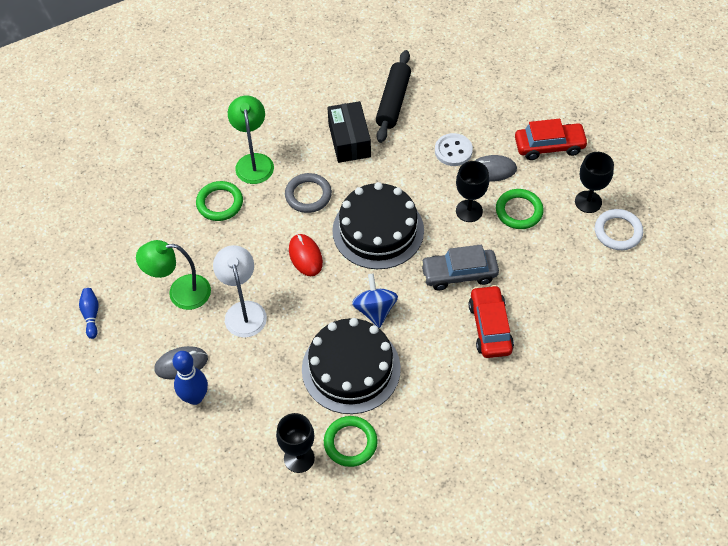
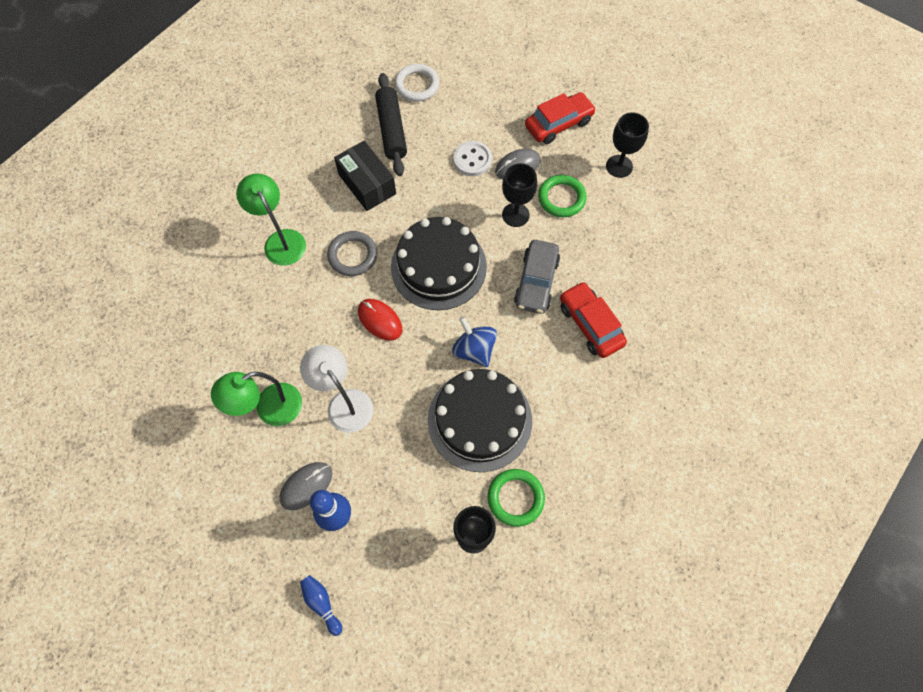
camera: 25 degrees left, 10 degrees up
blue bowling pin [79,288,99,339] -> blue bowling pin moved to [300,575,342,636]
green ring [196,181,243,221] -> none
grey car [420,245,499,290] -> grey car turned 45 degrees counterclockwise [514,240,560,314]
white ring [595,209,643,250] -> white ring moved to [395,64,440,101]

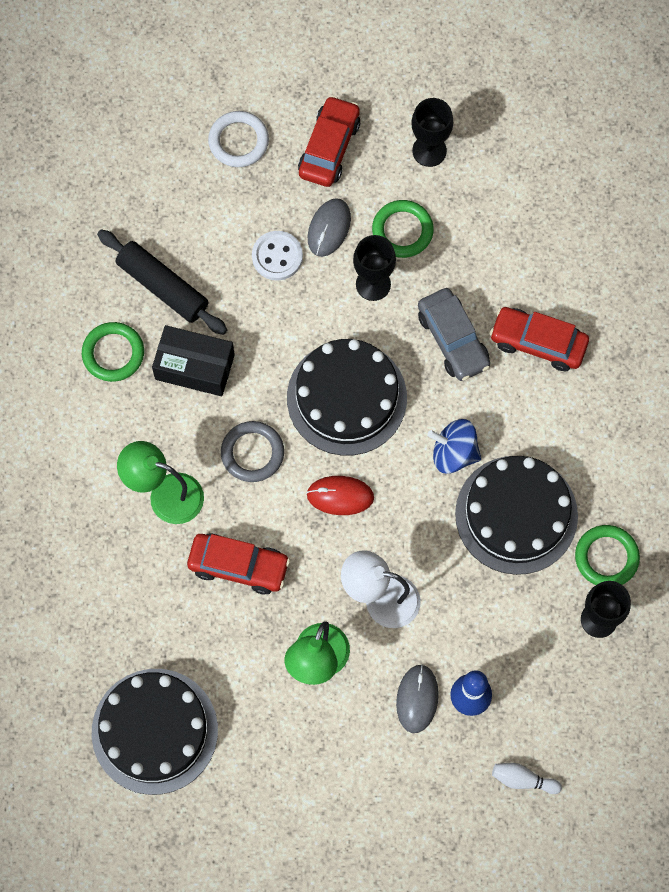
camera: 40 degrees left, 5 degrees up
blue bowling pin [300,575,342,636] -> white bowling pin [492,763,562,794]
white ring [395,64,440,101] -> white ring moved to [208,111,269,167]
none -> green ring [82,322,144,382]
none -> black cake [92,669,218,795]
none -> red car [187,533,290,594]

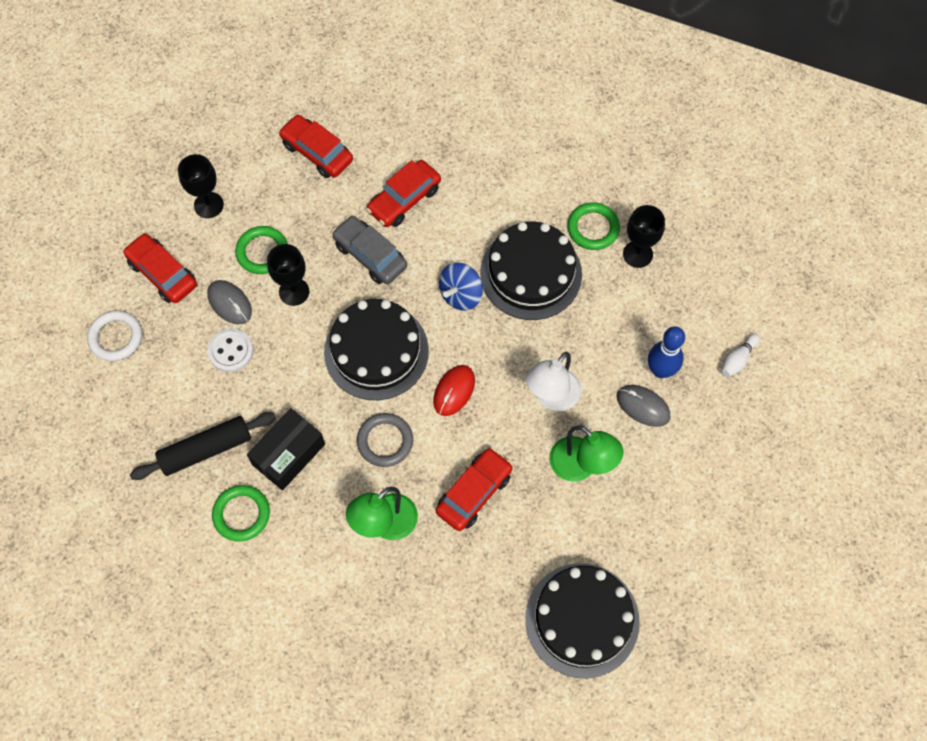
camera: 65 degrees left, 5 degrees down
grey car [418,288,490,381] -> grey car turned 135 degrees counterclockwise [332,215,407,284]
none -> red car [279,115,353,178]

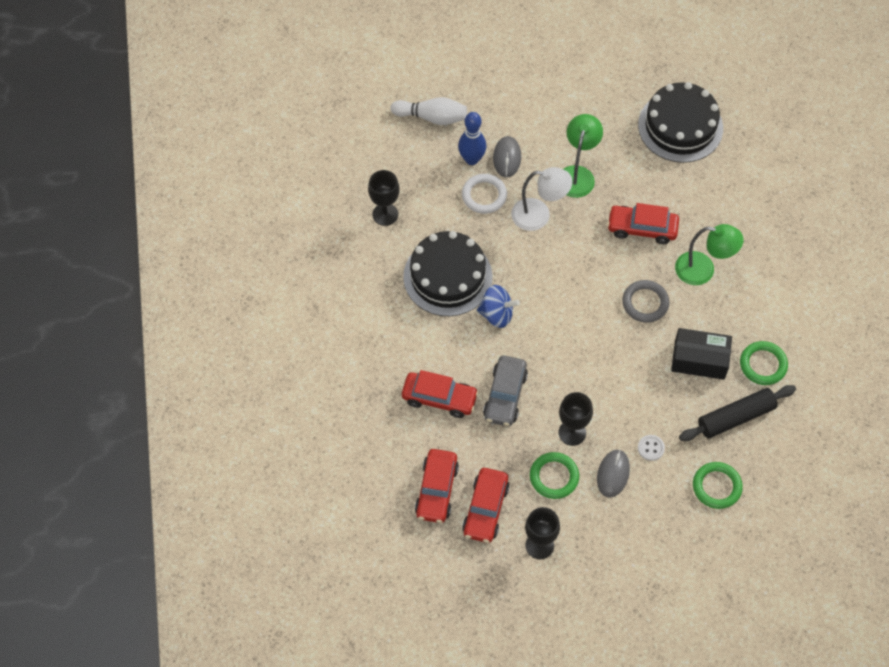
camera: 120 degrees left, 5 degrees down
white ring [87,310,142,361] -> white ring moved to [462,174,507,214]
red car [123,233,197,303] -> red car moved to [462,468,510,543]
black rolling pin [130,412,276,480] -> black rolling pin turned 60 degrees counterclockwise [679,385,796,441]
white button [207,328,254,372] -> white button [638,435,665,461], size x0.66
black cake [324,299,429,400] -> none
red mouse [433,365,475,416] -> none
green ring [567,202,620,250] -> green ring moved to [693,462,743,509]
white bowling pin [721,333,760,377] -> white bowling pin [390,97,467,125], size x1.63

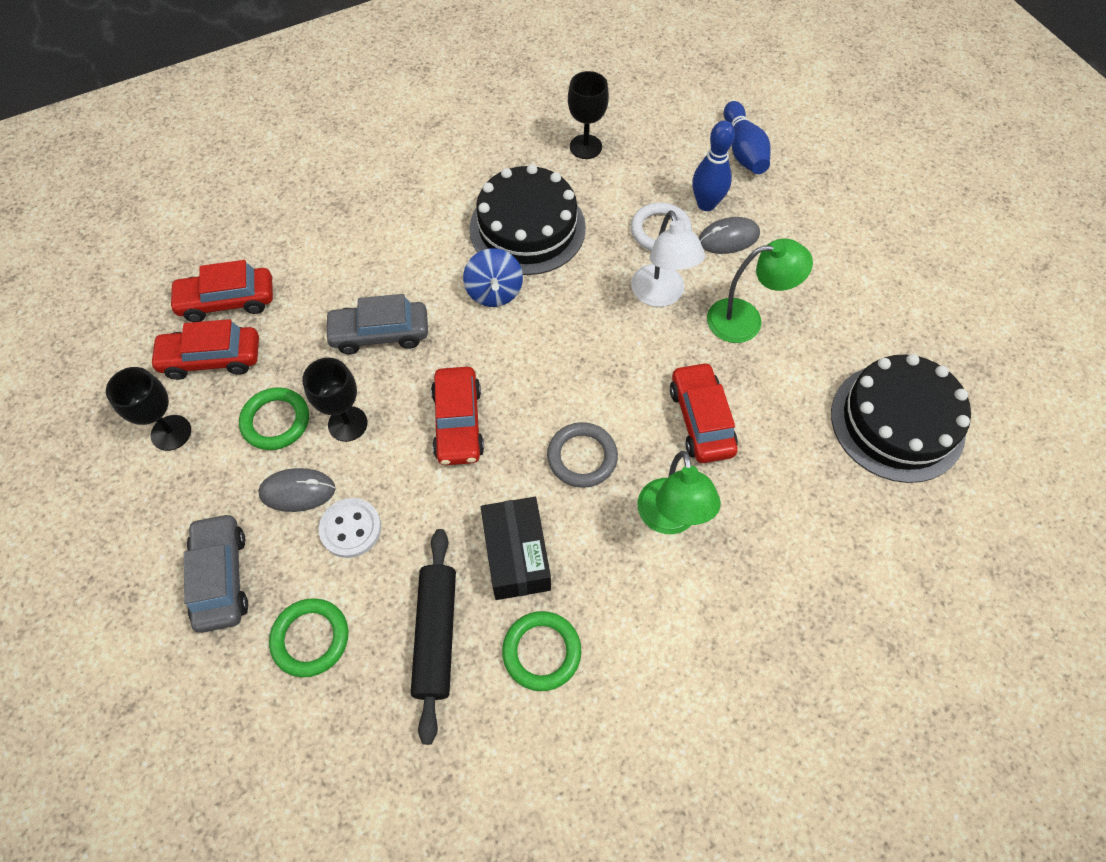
camera: 70 degrees right, 0 degrees up
white bowling pin [390,97,467,125] -> blue bowling pin [724,101,771,174]
red car [402,370,479,418] -> red car moved to [431,367,484,465]
white button [638,435,665,461] -> white button [319,498,381,558], size x1.51
black rolling pin [679,385,796,441] -> black rolling pin turned 45 degrees clockwise [411,529,456,745]
none -> grey car [184,513,248,633]

